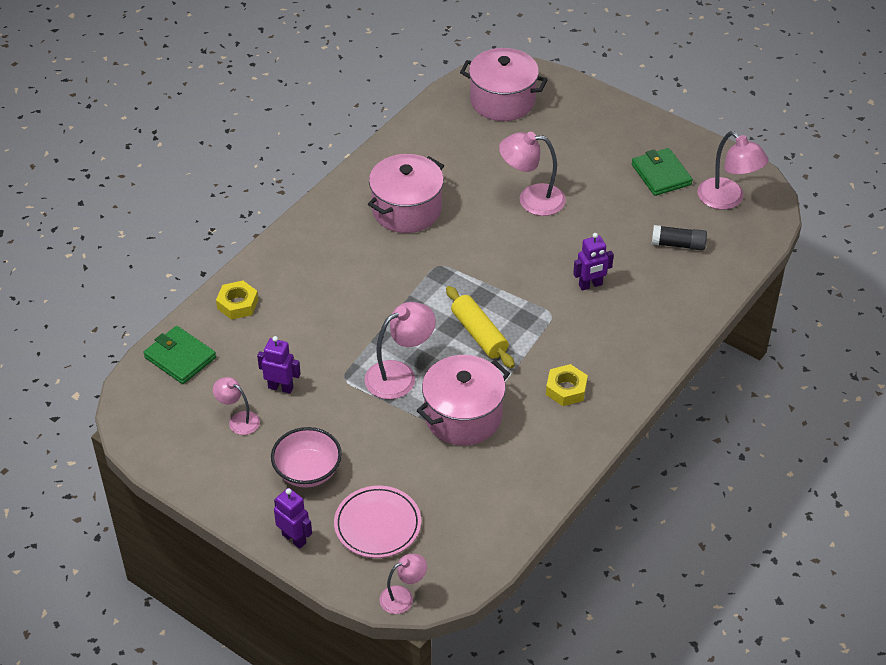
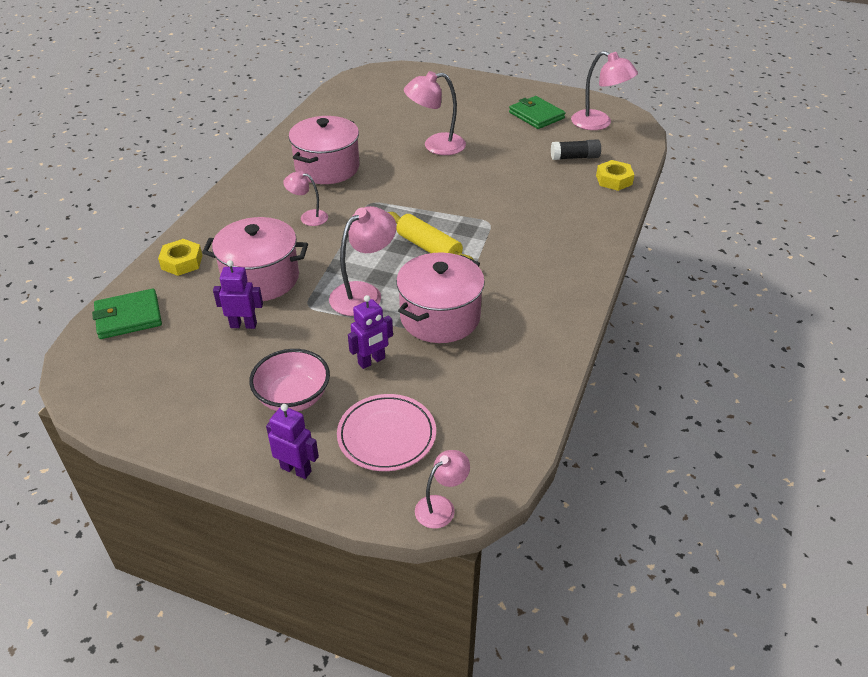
camera: 15 degrees left, 5 degrees down
green wallet [143,326,216,384] -> green wallet turned 45 degrees counterclockwise [92,289,162,339]
pink lamp [213,377,260,435] -> pink lamp moved to [283,171,328,226]
pink pot [460,48,548,121] -> pink pot moved to [202,217,308,301]
yellow nut [546,364,588,406] -> yellow nut moved to [596,160,634,191]
purple robot [573,233,614,291] -> purple robot moved to [348,295,393,369]

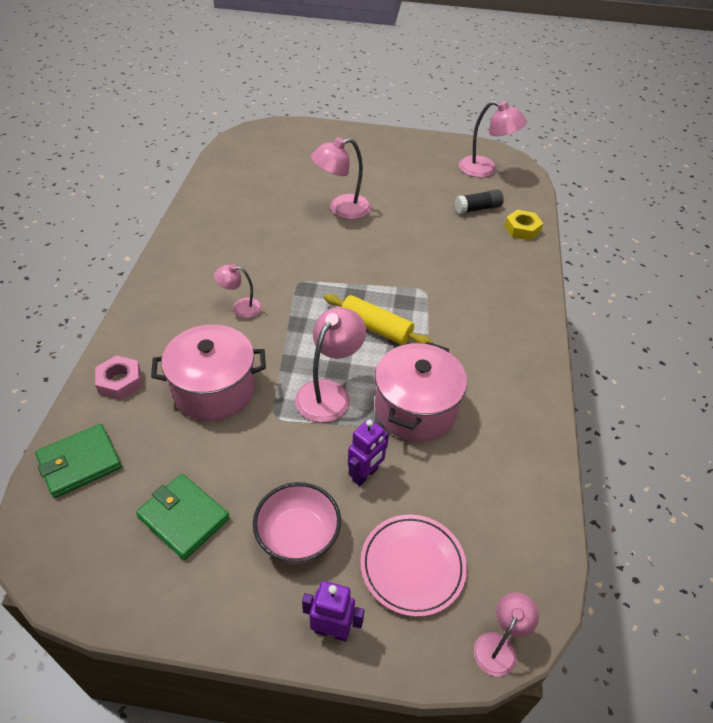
camera: 15 degrees left, 5 degrees up
yellow nut [158,239,203,276] -> pink nut [95,355,142,400]
purple robot [213,260,263,329] -> none
pink pot [289,116,359,184] -> none
green wallet [509,96,565,129] -> green wallet moved to [136,474,230,560]

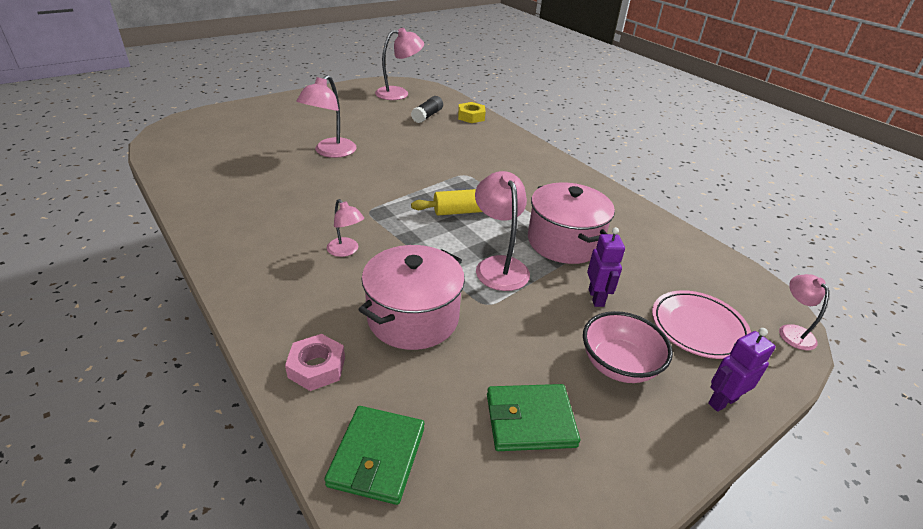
camera: 45 degrees left, 10 degrees down
pink lamp [214,264,262,318] -> pink lamp turned 90 degrees counterclockwise [327,199,364,257]

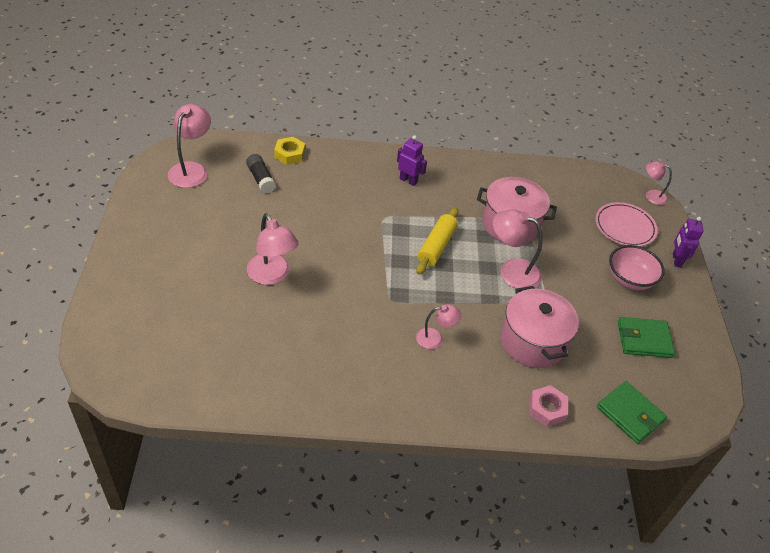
camera: 55 degrees left, 10 degrees up
green wallet [487,384,580,451] -> green wallet turned 60 degrees clockwise [618,317,675,358]
purple robot [587,227,625,307] -> purple robot moved to [397,135,427,186]

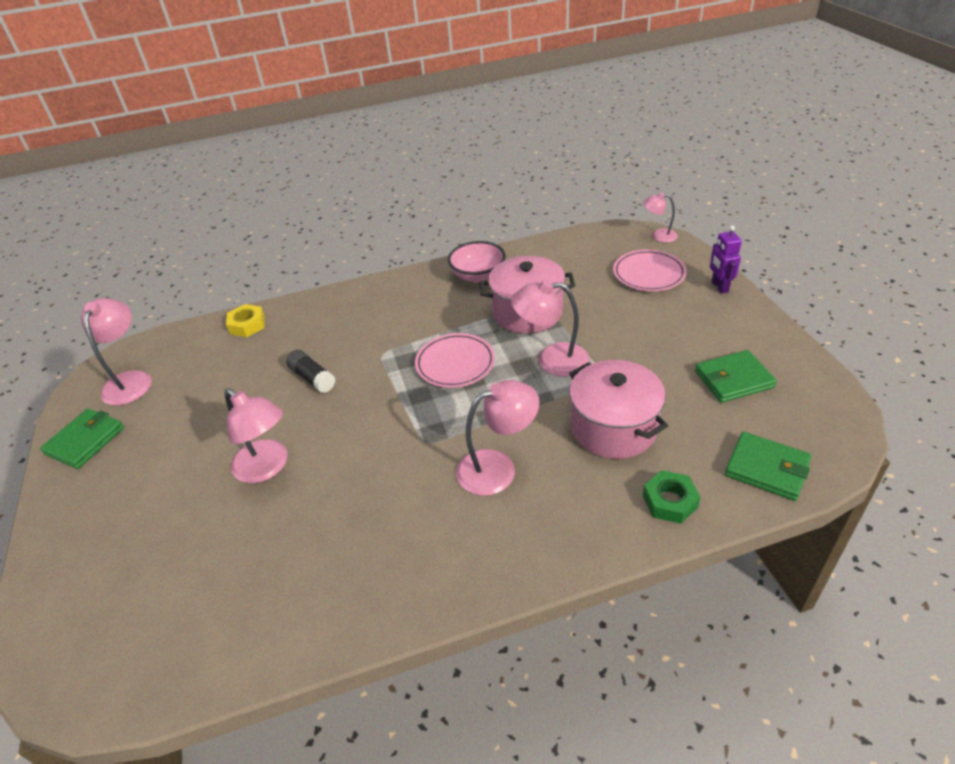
camera: 10 degrees left, 5 degrees down
black glue stick [246,154,276,193] -> black glue stick moved to [286,350,335,393]
purple robot [397,135,427,186] -> none
yellow rolling pin [416,207,458,275] -> pink plate [415,333,495,388]
pink lamp [416,304,461,349] -> pink lamp [456,380,539,496], size x1.69
pink nut [529,385,568,427] -> green nut [643,470,701,524]
pink bowl [609,245,665,290] -> pink bowl moved to [448,241,506,283]
none -> green wallet [40,409,124,469]

